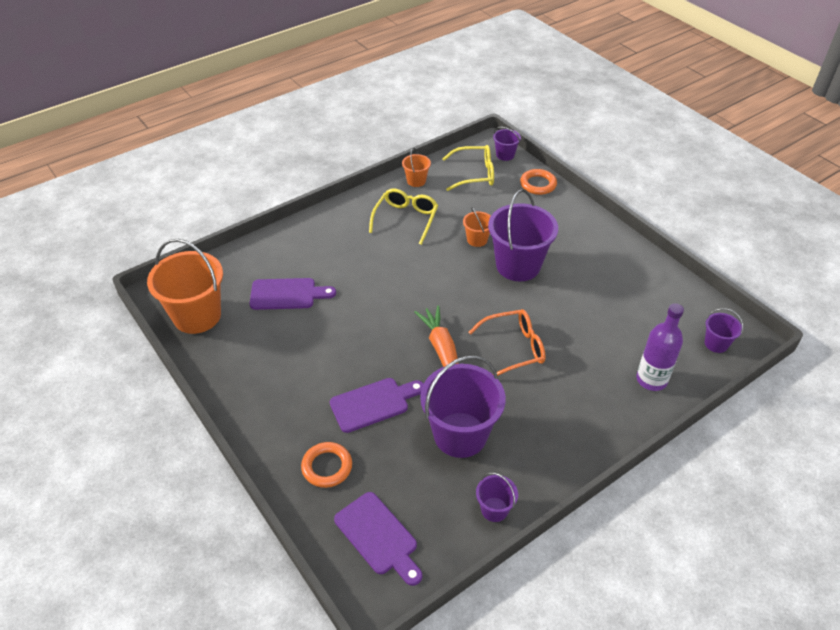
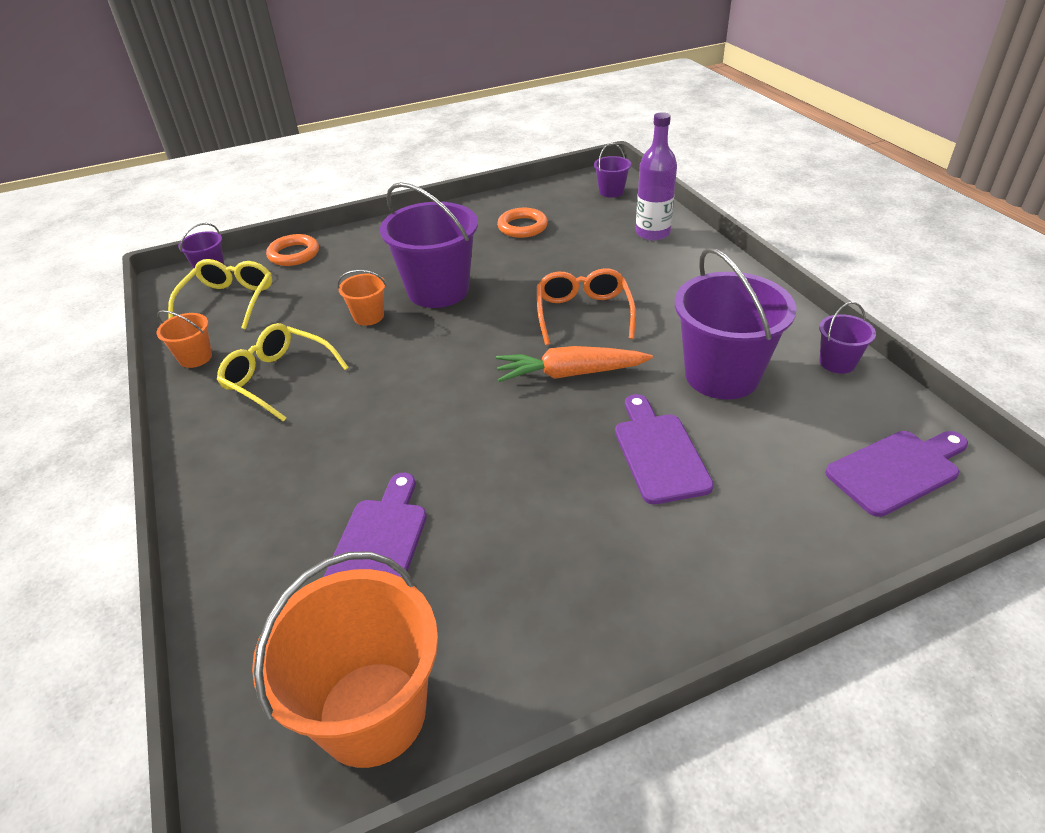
camera: 75 degrees left, 5 degrees down
orange ring [301,442,352,488] -> orange ring moved to [497,208,548,238]

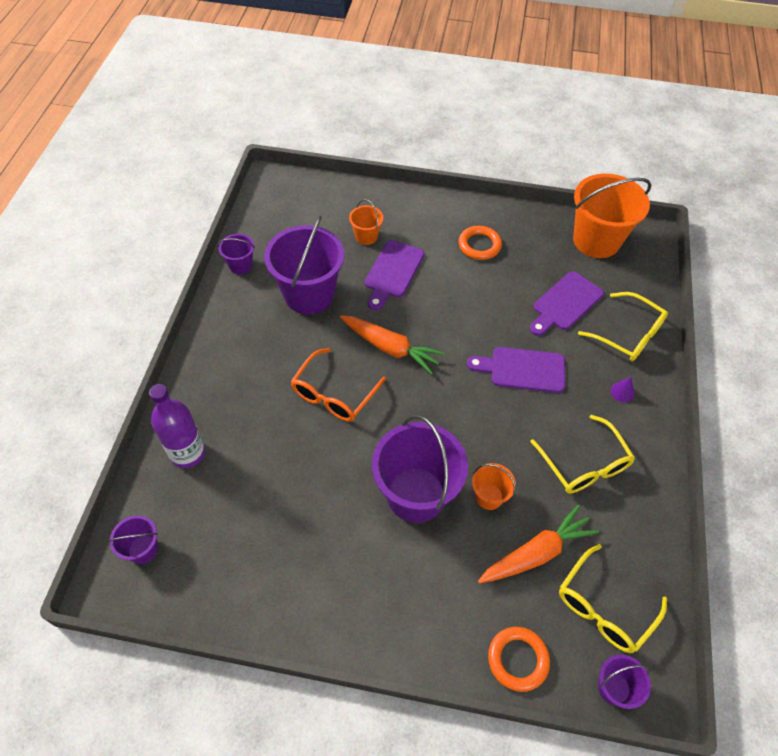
camera: 150 degrees left, 15 degrees up
orange bucket [157,310,212,368] -> orange bucket moved to [349,199,383,245]
orange ring [497,208,548,238] -> orange ring moved to [459,226,502,260]
purple cutting board [825,431,968,517] -> purple cutting board moved to [467,347,565,393]
none -> orange carrot [478,505,599,584]
none -> yellow glasses [578,292,668,361]
none -> purple cone [611,377,634,403]

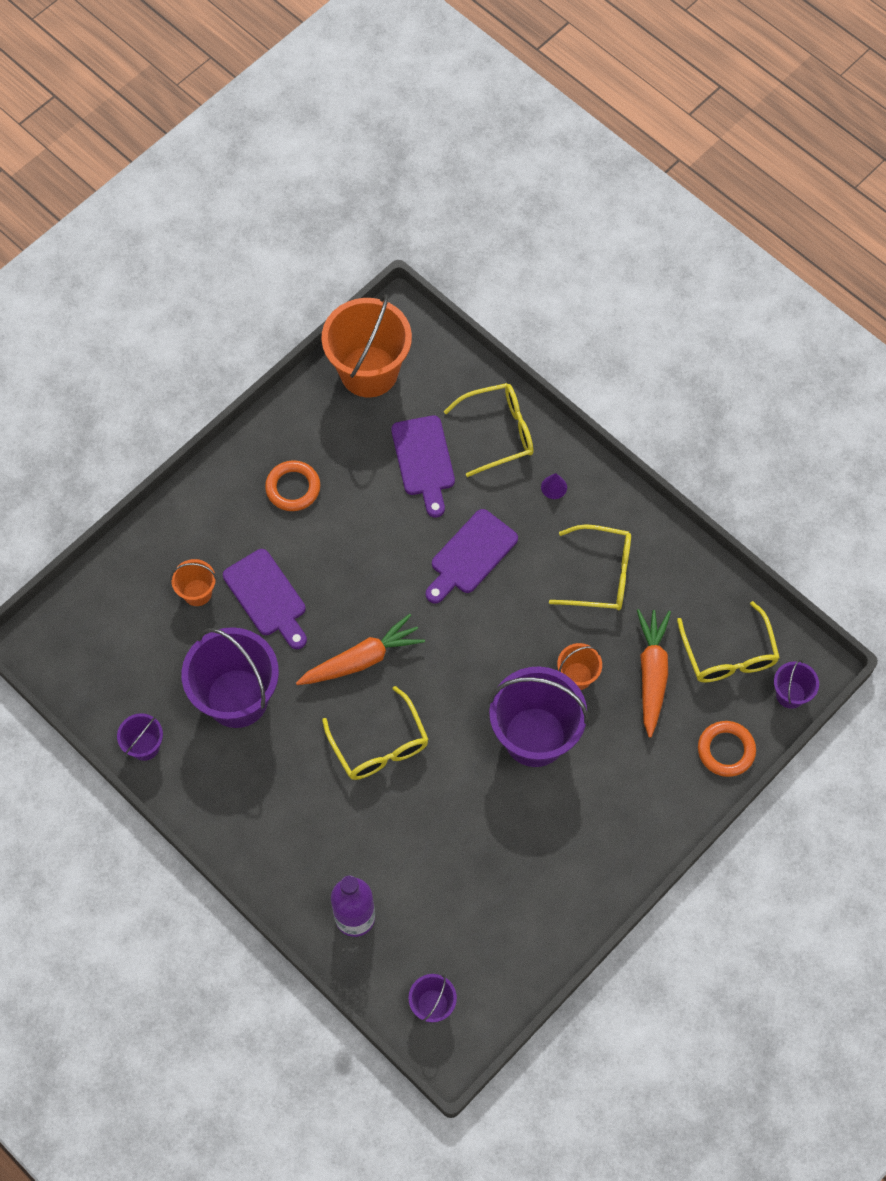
camera: 55 degrees left, 10 degrees up
orange glasses [291,348,386,422] -> yellow glasses [322,686,429,780]

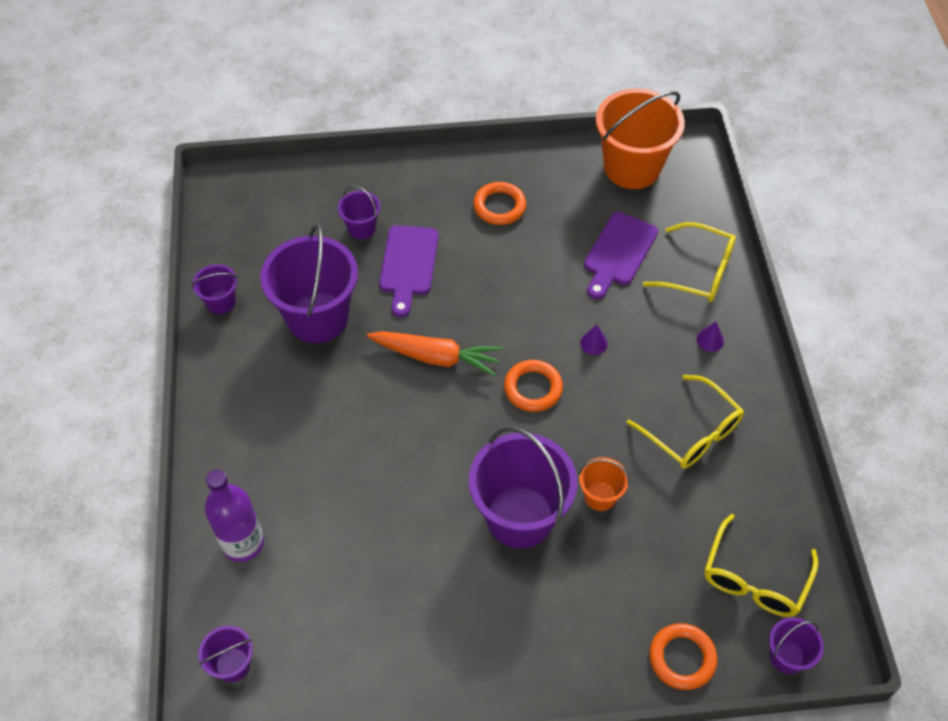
camera: 40 degrees right, 10 degrees down
orange bucket [171,559,217,606] -> purple bucket [338,186,380,239]
yellow glasses [322,686,429,780] -> none
purple cutting board [426,509,518,604] -> purple cone [580,325,608,355]
orange carrot [637,609,671,738] -> none
none -> orange ring [504,360,563,412]

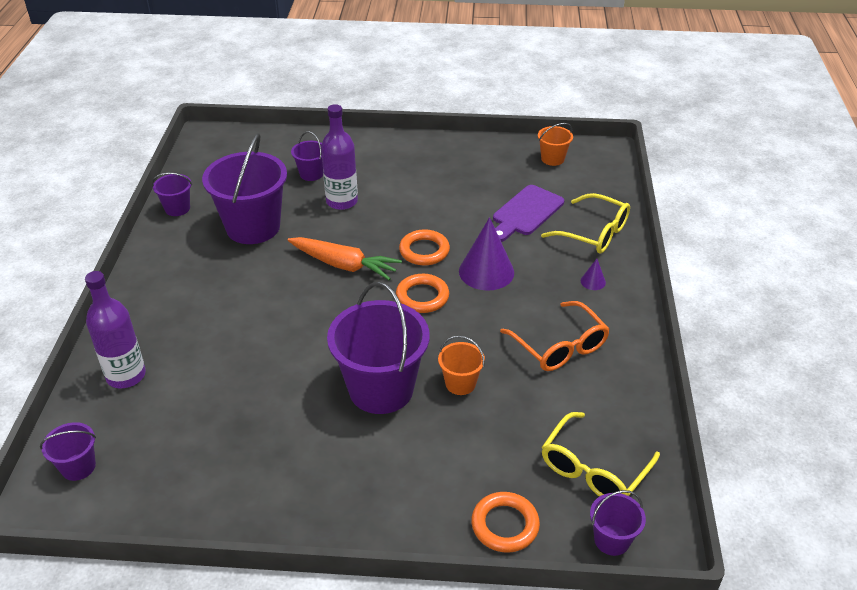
camera: 10 degrees right, 15 degrees down
purple cutting board [379,225,439,317] -> purple bottle [321,104,358,210]
orange ring [473,182,526,225] -> orange ring moved to [399,229,450,265]
purple cone [580,325,608,355] -> purple cone [459,217,514,291], size x2.24
orange bucket [596,88,685,189] -> orange bucket [538,123,573,166], size x0.47
yellow glasses [627,375,744,469] -> orange glasses [500,301,610,371]

